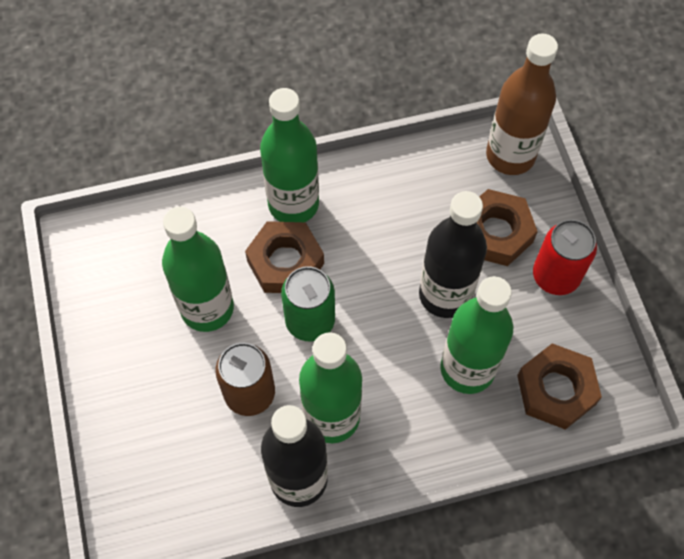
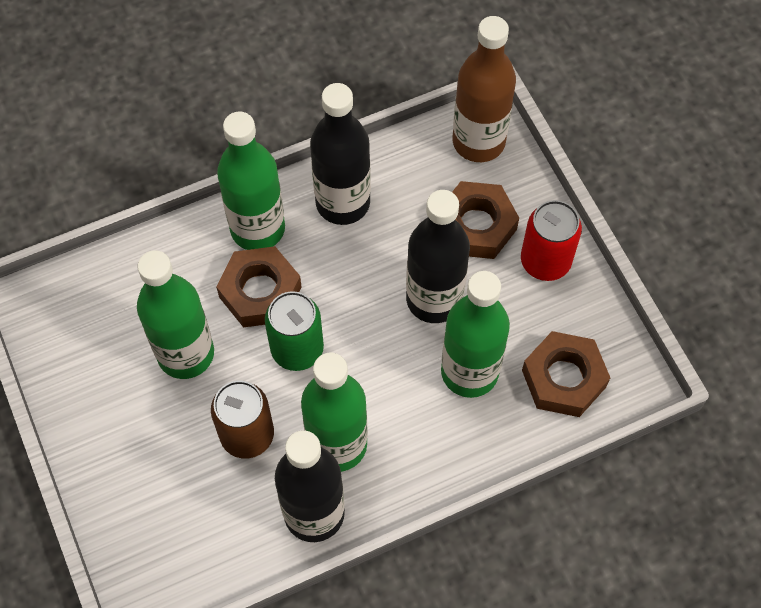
camera: 10 degrees left, 0 degrees up
none -> black bottle [310,83,371,225]

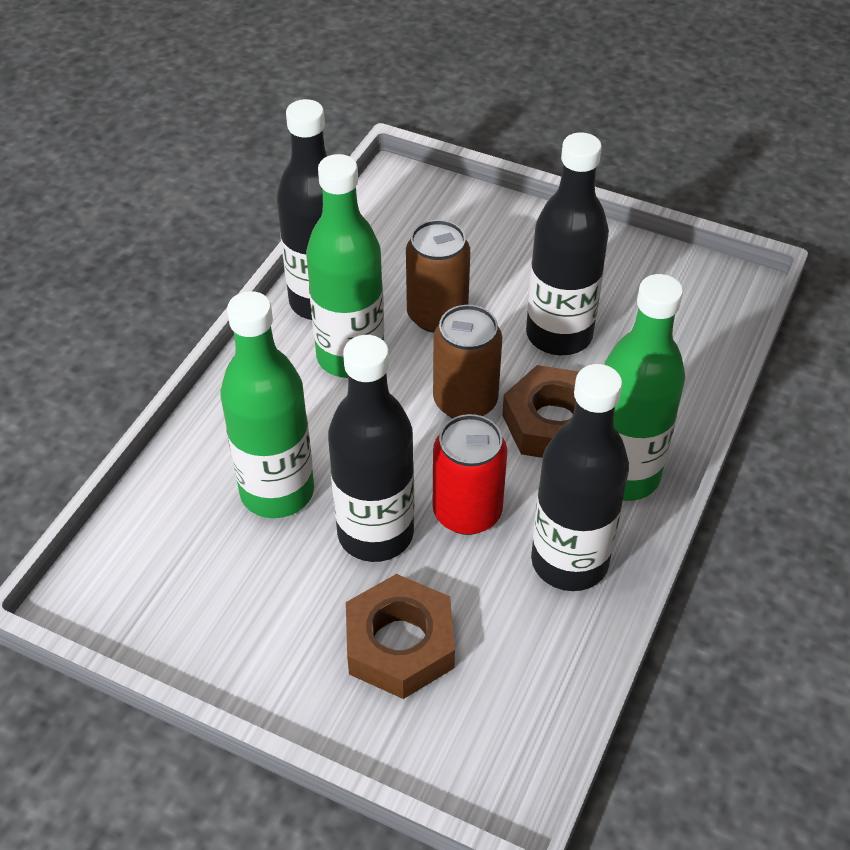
camera: 140 degrees right, 15 degrees down
green bottle [137,250,214,379] -> black bottle [526,132,609,355]
green can [265,291,324,371] -> brown can [433,305,502,418]
brown bottle [453,16,516,162] -> none
red can [521,200,582,281] -> red can moved to [433,414,507,535]
brown nut [522,331,610,417] -> none

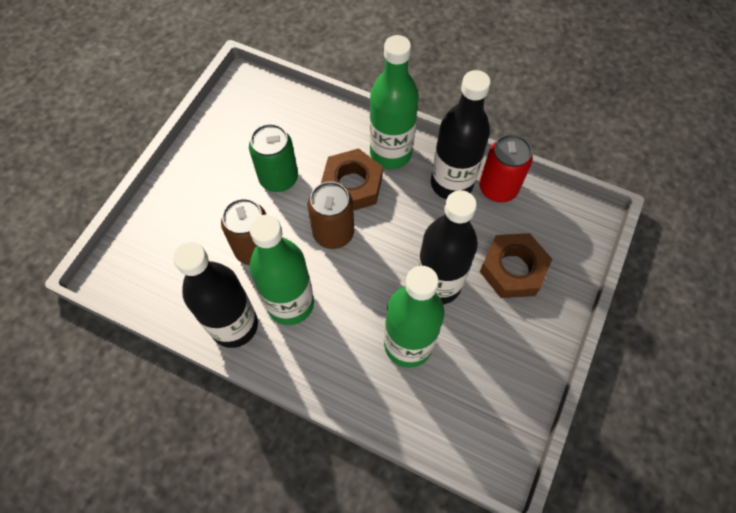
camera: 90 degrees left, 15 degrees up
red can [433,414,507,535] -> red can moved to [479,134,533,202]
black bottle [526,132,609,355] -> green can [249,124,298,192]

